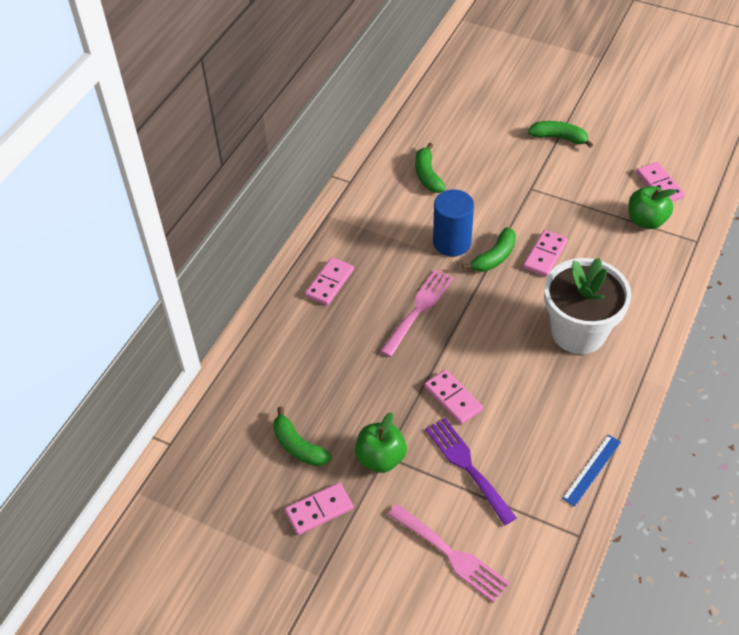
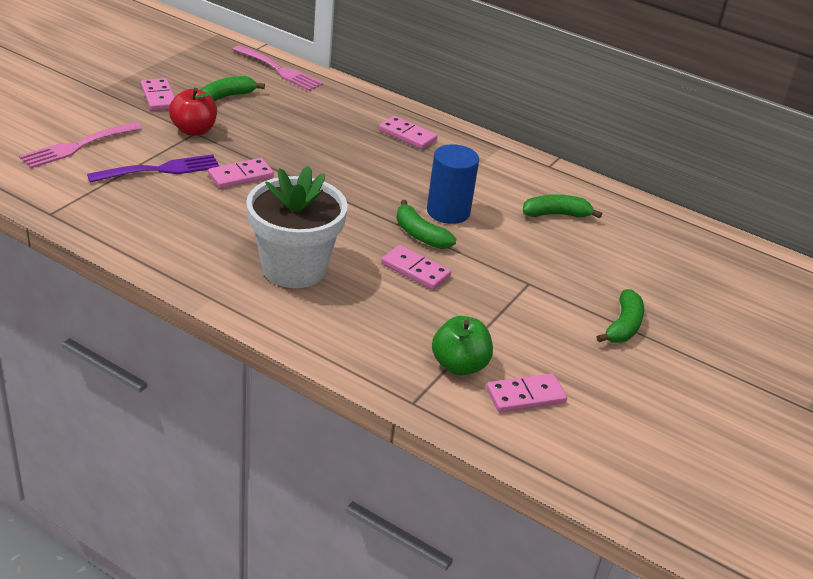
camera: 90 degrees right, 15 degrees down
green apple [355,412,407,473] -> red apple [169,88,217,136]
pink fork [380,269,454,357] -> pink fork moved to [233,45,323,91]
blue ruler [562,435,621,507] -> none

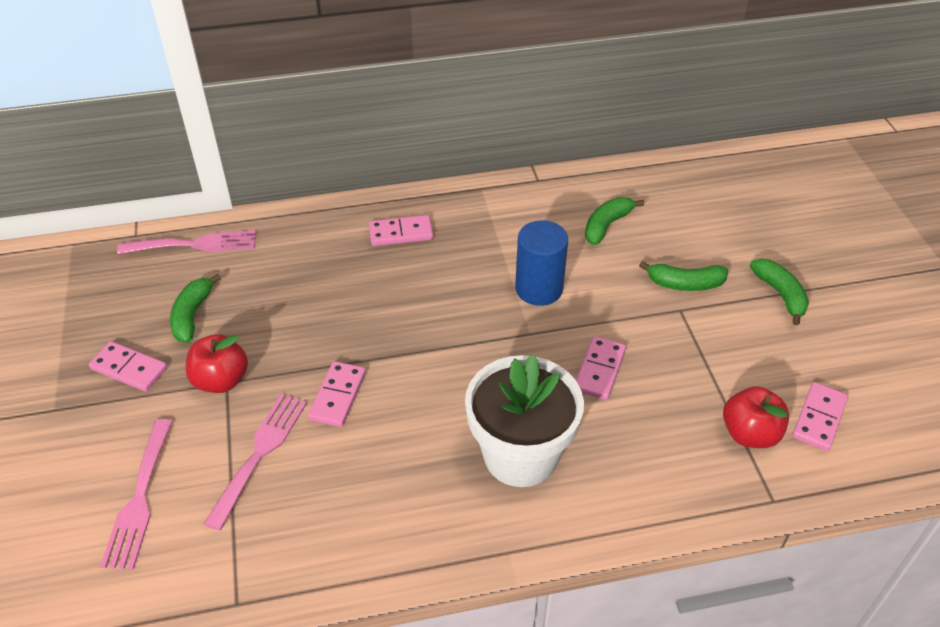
camera: 40 degrees left, 10 degrees up
purple fork [87,154,220,183] -> pink fork [204,394,307,531]
pink domino [381,245,451,290] -> pink domino turned 60 degrees counterclockwise [576,336,626,400]
green banana [396,200,456,249] -> green banana moved to [639,261,728,291]
green apple [432,316,493,375] -> red apple [723,386,789,448]

